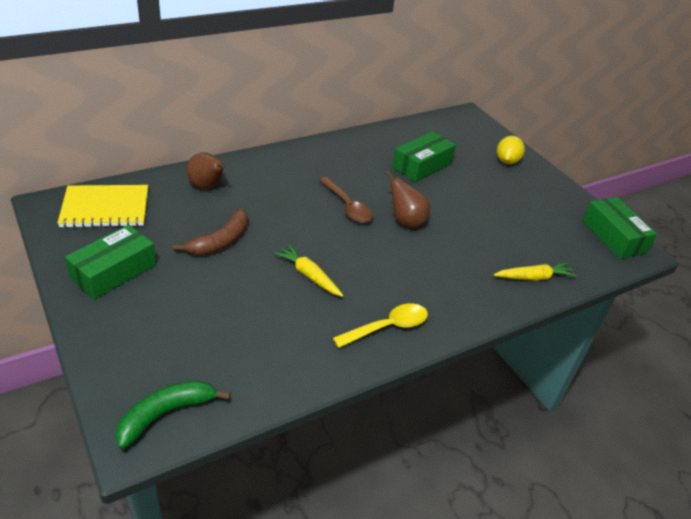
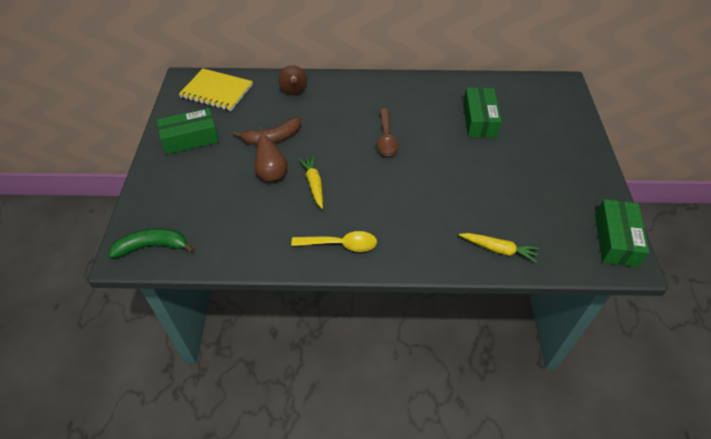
camera: 35 degrees right, 10 degrees up
brown pear [385,171,430,228] -> brown pear moved to [254,126,288,182]
green box [392,131,456,182] -> green box turned 75 degrees counterclockwise [463,87,502,138]
yellow lemon [497,136,525,164] -> none

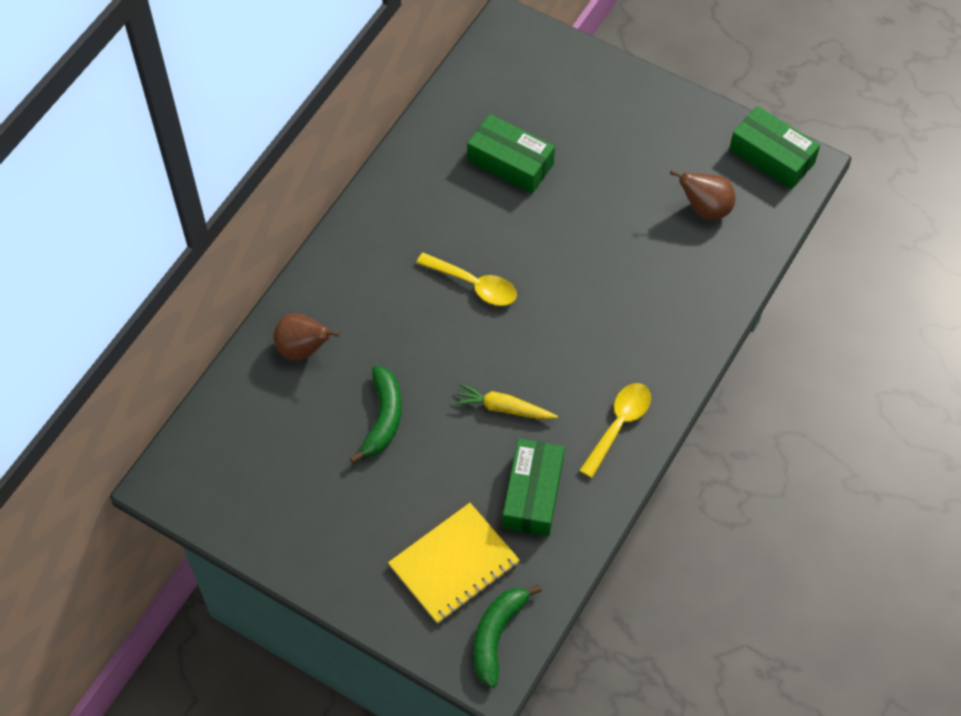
camera: 60 degrees left, 10 degrees up
green box [157,108,219,154] -> green box moved to [502,439,565,536]
yellow notebook [179,69,253,111] -> yellow notebook moved to [388,503,520,624]
brown banana [233,117,301,145] -> green banana [350,366,402,464]
brown pear [254,126,288,182] -> brown pear moved to [670,170,736,220]
brown spoon [377,109,399,156] -> yellow spoon [416,253,517,306]
yellow carrot [459,233,539,262] -> none

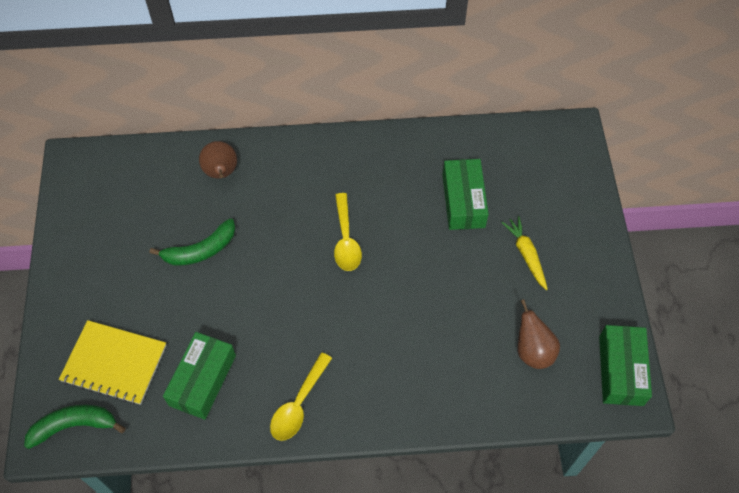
camera: 55 degrees right, 0 degrees up
yellow carrot [454,383,558,420] -> yellow carrot moved to [502,216,548,290]
green box [502,439,565,536] -> green box turned 45 degrees counterclockwise [163,332,236,420]
yellow spoon [579,383,651,478] -> yellow spoon turned 120 degrees clockwise [270,352,332,441]

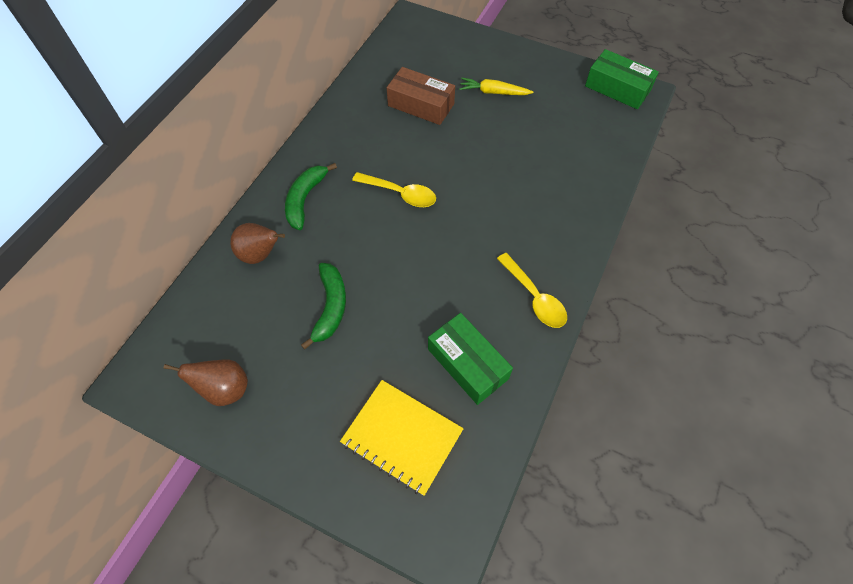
camera: 60 degrees left, 0 degrees up
green banana [24,405,126,449] -> green banana moved to [285,163,337,230]
yellow notebook [59,320,167,405] -> yellow notebook turned 75 degrees clockwise [340,380,464,496]
green box [442,159,489,230] -> brown box [387,67,455,125]
brown pear [518,299,560,369] -> brown pear moved to [164,359,248,406]

